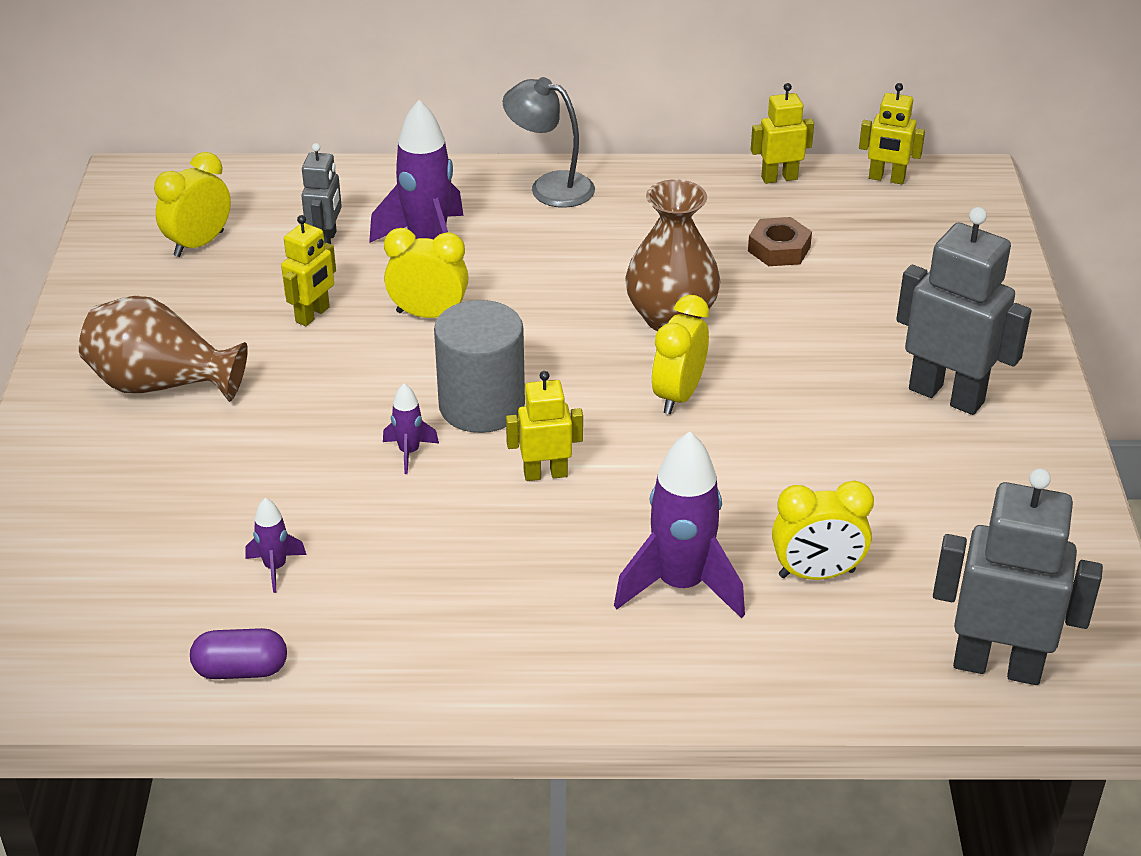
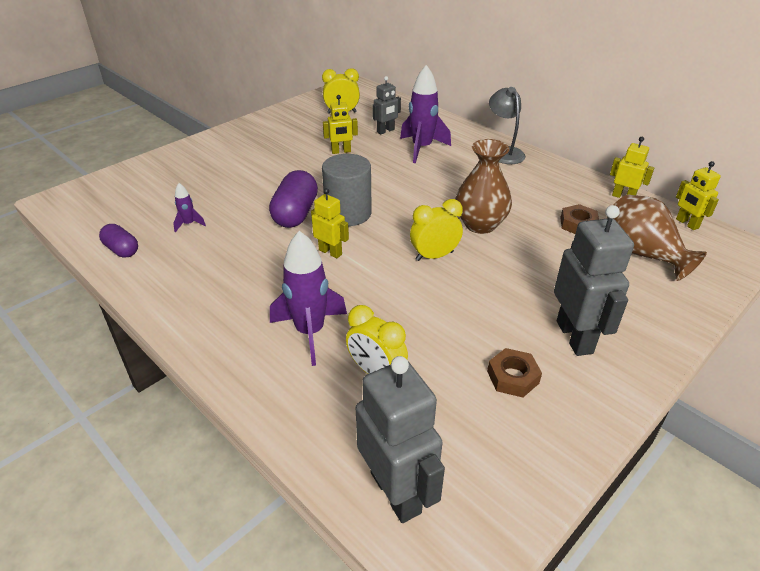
camera: 45 degrees right, 0 degrees up
brown vase [79,296,248,402] -> brown vase moved to [606,195,707,281]
purple rocket [383,383,439,474] -> purple capsule [269,170,318,228]
yellow clock [384,228,469,318] -> none
none -> brown nut [487,348,542,397]

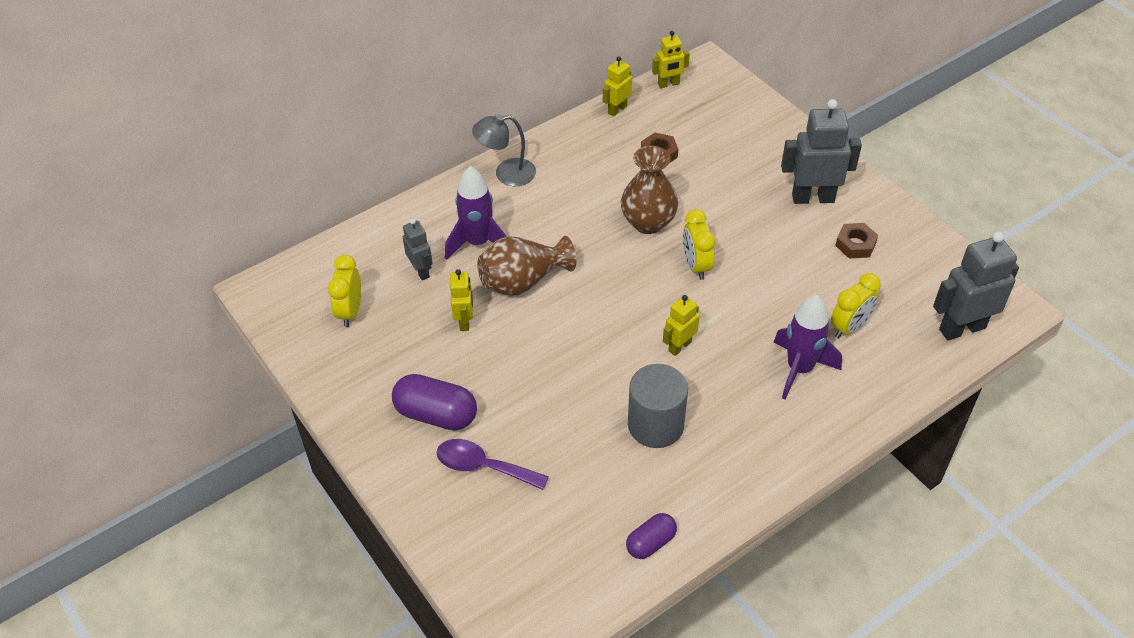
camera: 80 degrees left, 10 degrees up
purple rocket [173,183,206,232] -> none
purple capsule [269,170,318,228] -> purple capsule moved to [392,374,477,430]
grey cylinder [322,154,372,226] -> grey cylinder moved to [628,364,688,448]
brown vase [606,195,707,281] -> brown vase moved to [477,236,576,296]
none -> purple spoon [437,439,549,490]

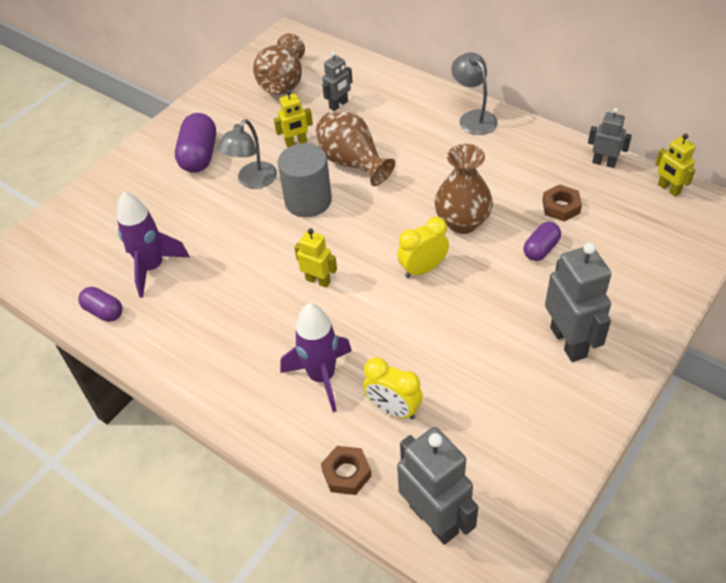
camera: 75 degrees right, 0 degrees up
yellow clock [328,254,361,327] -> brown vase [253,34,305,94]
purple spoon [437,439,549,490] -> none
purple rocket [445,166,506,260] -> purple rocket moved to [117,192,190,298]
yellow robot [603,56,632,117] -> grey robot [588,108,632,168]
grey cylinder [628,364,688,448] -> grey cylinder moved to [278,143,332,217]
brown nut [835,223,878,259] -> brown nut moved to [321,446,372,495]
none -> grey lamp [217,119,277,189]
none -> purple capsule [523,222,561,261]

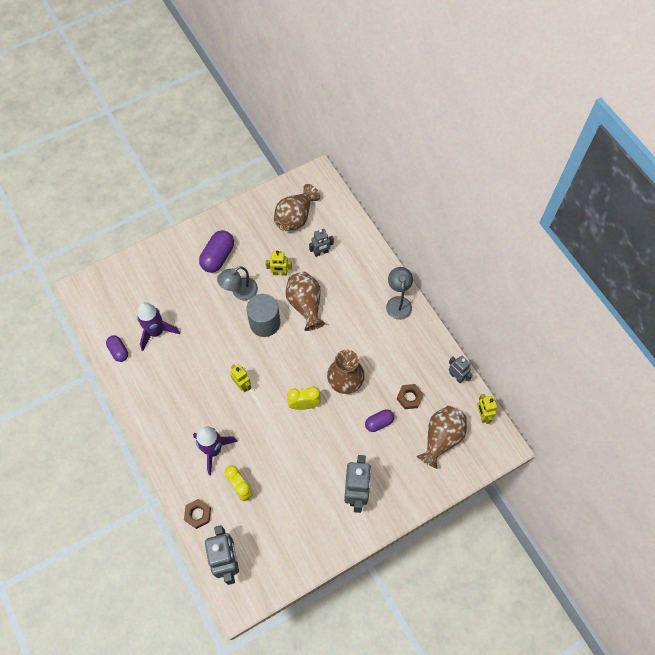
camera: 20 degrees right, 15 degrees up
none -> brown vase [417,406,467,469]

